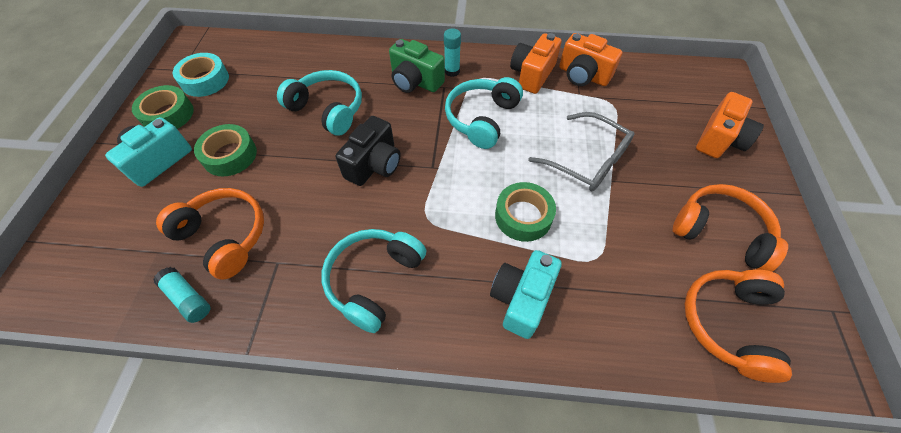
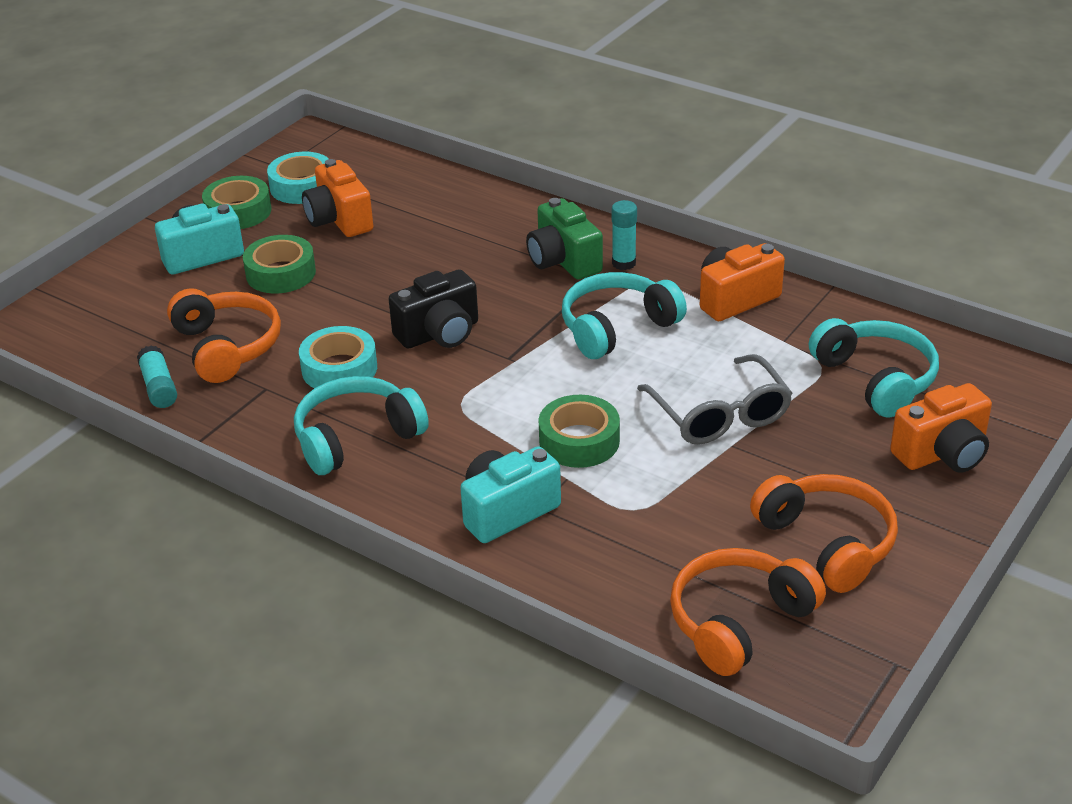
camera: 30 degrees right, 20 degrees down
turquoise headphones [277,70,362,136] -> turquoise headphones moved to [809,318,939,417]
orange camera [559,33,623,86] -> orange camera moved to [302,159,373,237]
none -> turquoise tape [299,326,377,388]

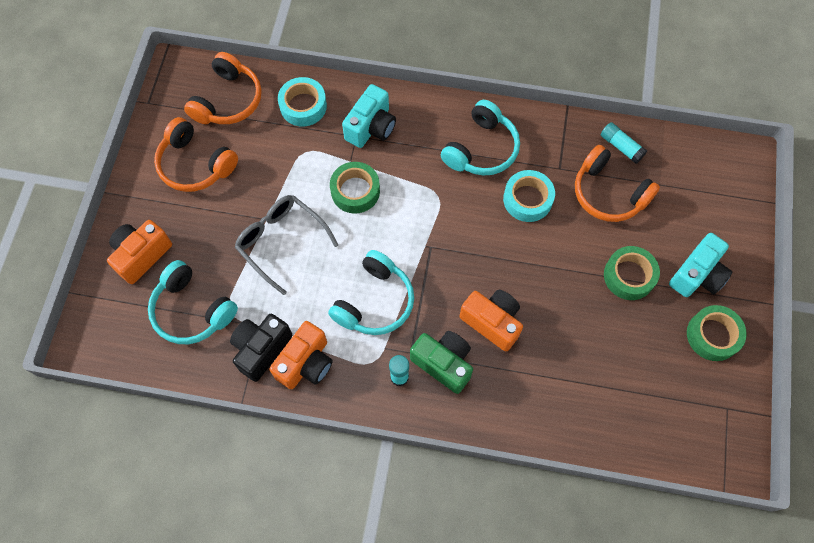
camera: 155 degrees right, 30 degrees up
turquoise tape [267,152,329,204] -> turquoise tape moved to [278,77,327,127]
orange camera [302,159,373,237] -> orange camera moved to [460,290,523,351]
black camera [389,269,478,349] -> black camera moved to [230,314,292,382]

